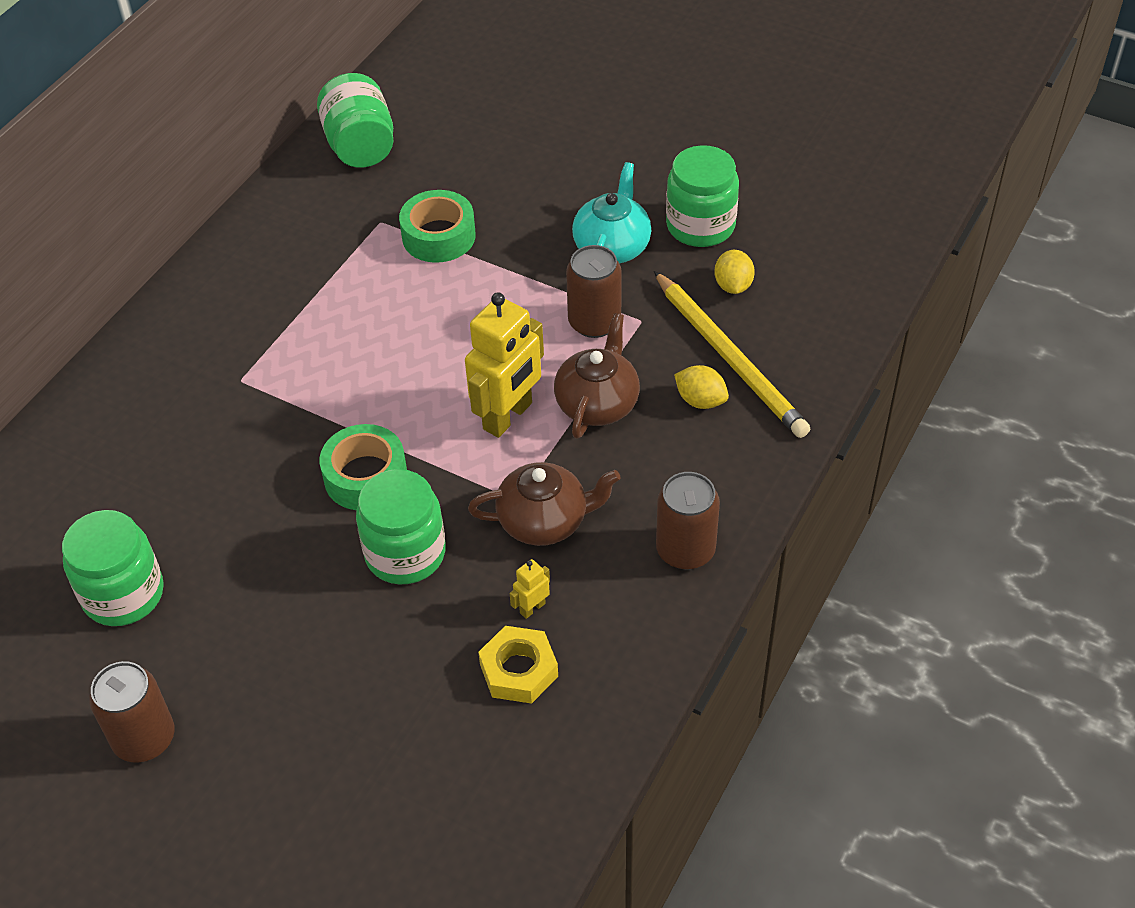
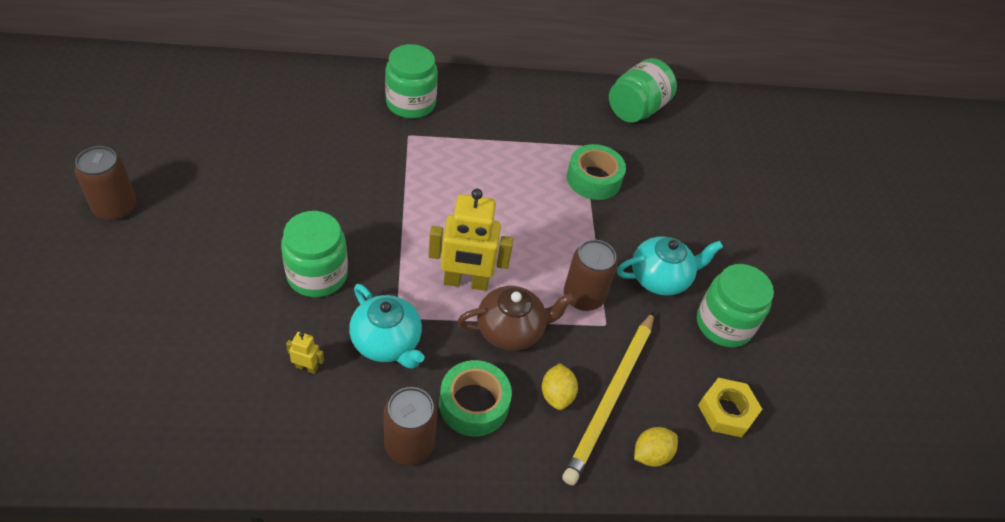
camera: 50 degrees right, 0 degrees up
green jar [62,510,164,626] -> green jar moved to [385,44,438,119]
green tape [320,424,407,510] -> green tape moved to [439,360,512,436]
brown teapot [468,462,621,546] -> turquoise teapot [349,284,425,369]
yellow nut [478,626,558,704] -> yellow nut moved to [698,378,762,437]
yellow lemon [714,250,755,294] -> yellow lemon moved to [634,427,678,467]

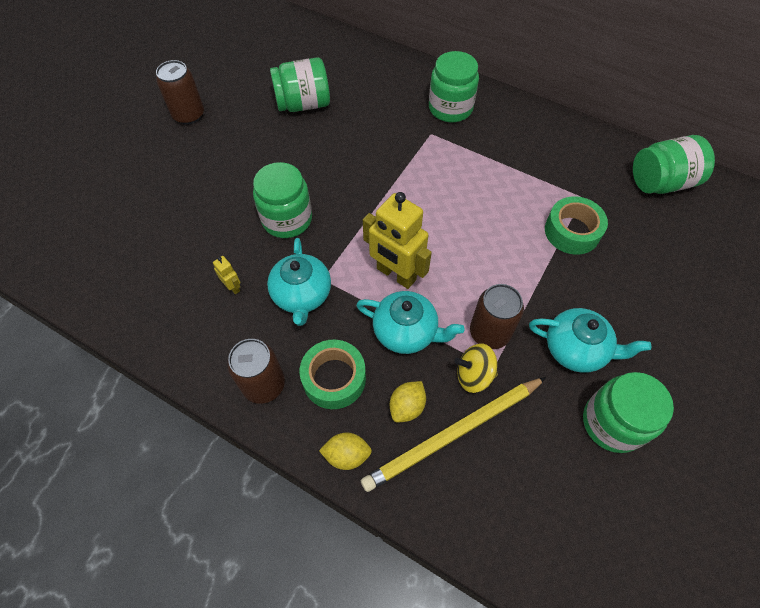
camera: 40 degrees right, 10 degrees up
brown teapot [457,286,575,351] -> turquoise teapot [356,291,465,354]
yellow lemon [634,427,678,467] -> yellow lemon moved to [319,432,372,470]
yellow nut [698,378,762,437] -> none
none -> green jar [270,57,330,112]
none -> yellow spinning top [454,344,498,393]

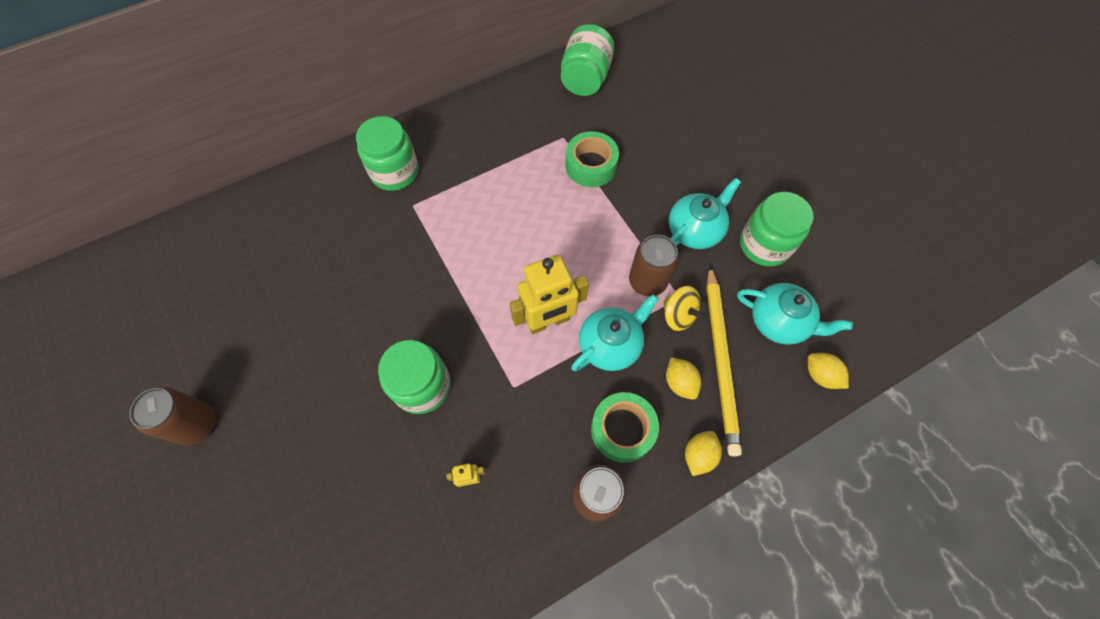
camera: 60 degrees left, 5 degrees up
turquoise teapot [267,238,331,326] -> turquoise teapot moved to [737,283,853,345]
green jar [270,57,330,112] -> none
yellow spinning top [454,344,498,393] -> yellow spinning top turned 75 degrees counterclockwise [663,286,705,331]
none -> yellow lemon [808,353,849,389]

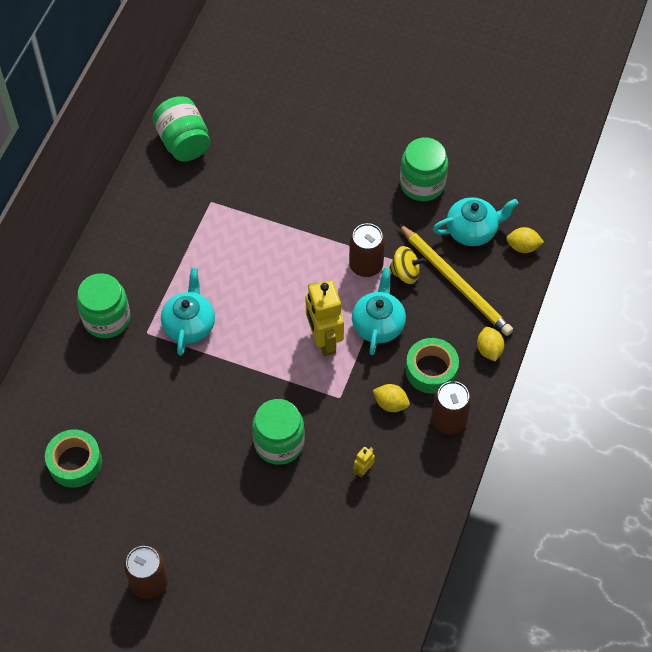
camera: 40 degrees left, 5 degrees down
yellow robot [509,255,589,334] -> yellow robot turned 135 degrees clockwise [305,280,344,356]
green tape [565,131,619,187] -> green tape moved to [45,430,102,488]
yellow lemon [666,357,701,400] -> yellow lemon moved to [373,384,410,412]
turquoise teapot [669,178,741,249] -> turquoise teapot moved to [161,268,215,356]

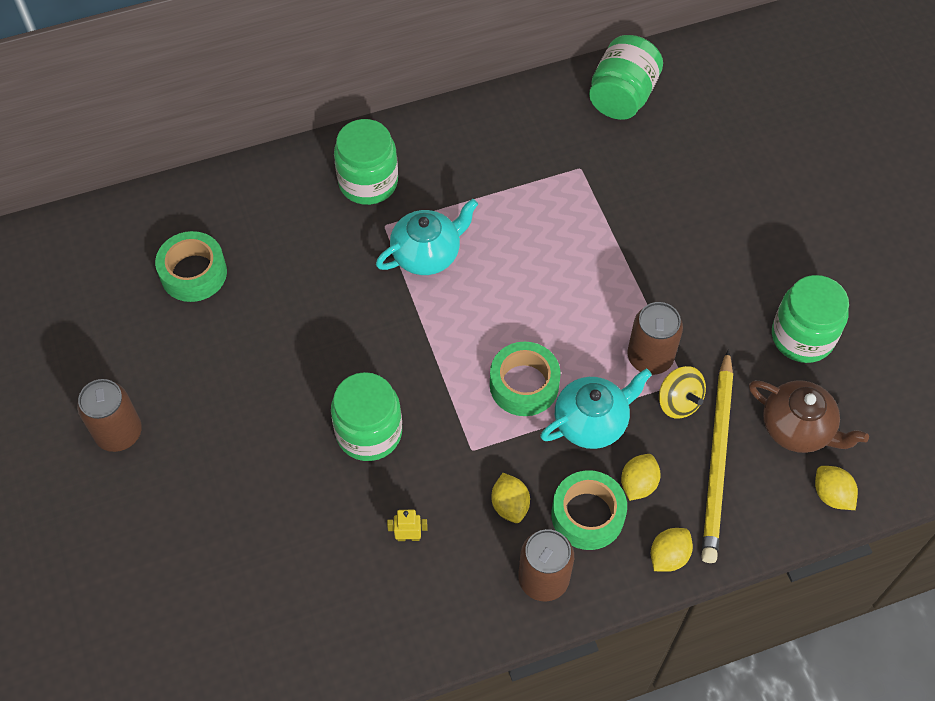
camera: 50 degrees right, 0 degrees up
yellow robot [305,280,344,356] -> green tape [490,342,561,416]
turquoise teapot [433,197,519,246] -> brown teapot [749,380,869,453]
none -> yellow lemon [621,454,661,501]

